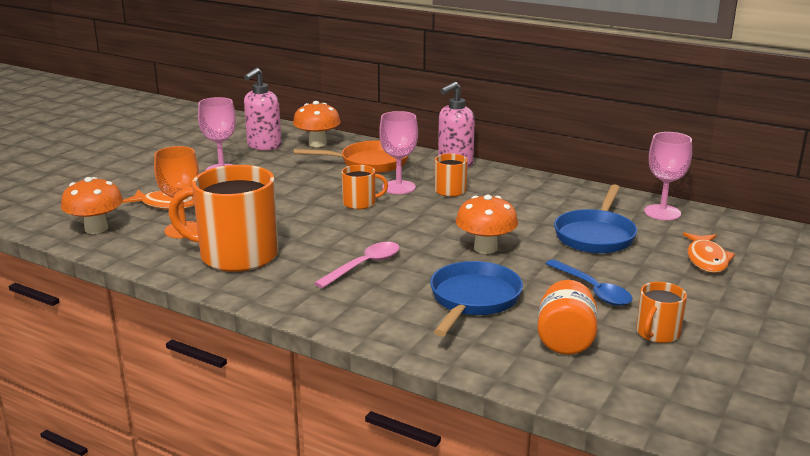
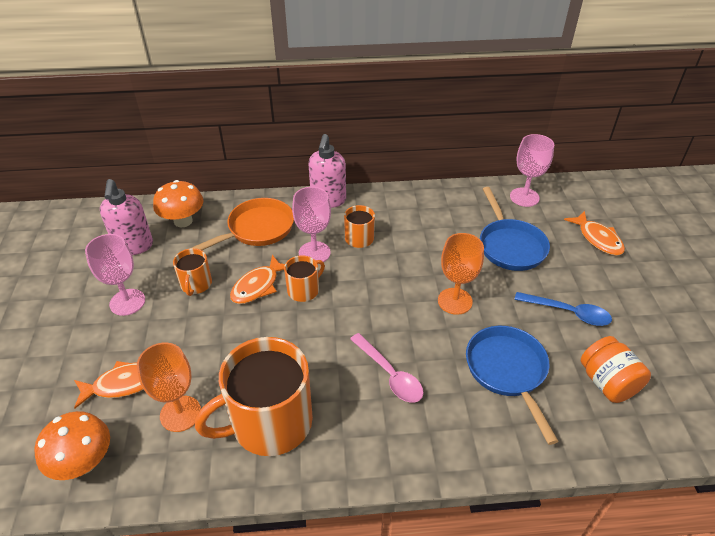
camera: 35 degrees left, 20 degrees up
pink spoon [314,242,400,288] -> pink spoon turned 135 degrees clockwise [350,333,424,403]
orange mushroom [456,195,518,254] -> orange goblet [438,233,484,315]
orange mug [636,282,687,343] -> orange mug moved to [173,248,212,296]
none -> orange fish [230,255,285,304]

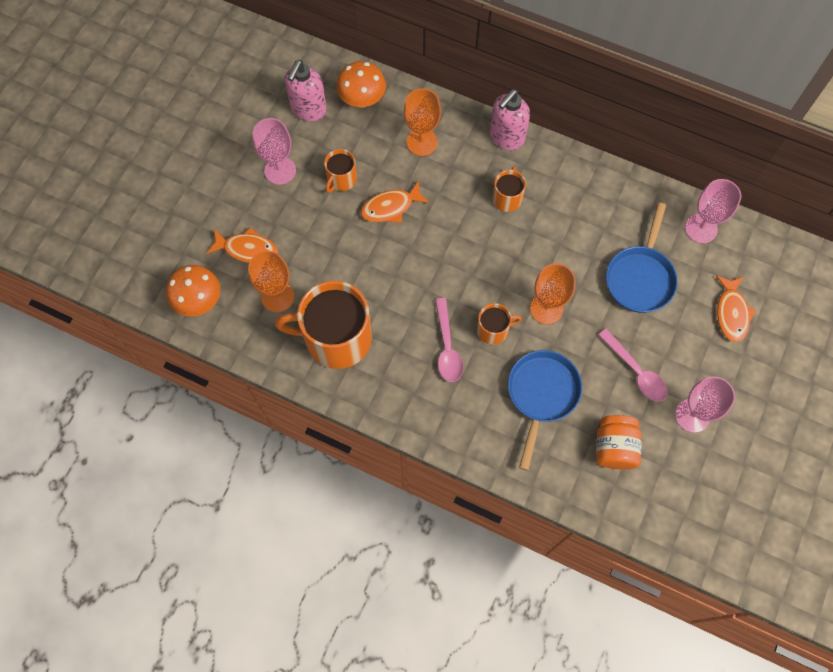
camera: 30 degrees right, 25 degrees up
orange pan [189,198,294,250] -> orange goblet [404,88,441,156]
orange mug [284,255,325,302] -> orange mug moved to [477,303,522,345]
pink goblet [292,187,331,262] -> pink goblet moved to [675,376,735,433]
blue spoon [514,292,612,326] -> pink spoon [598,329,668,401]

